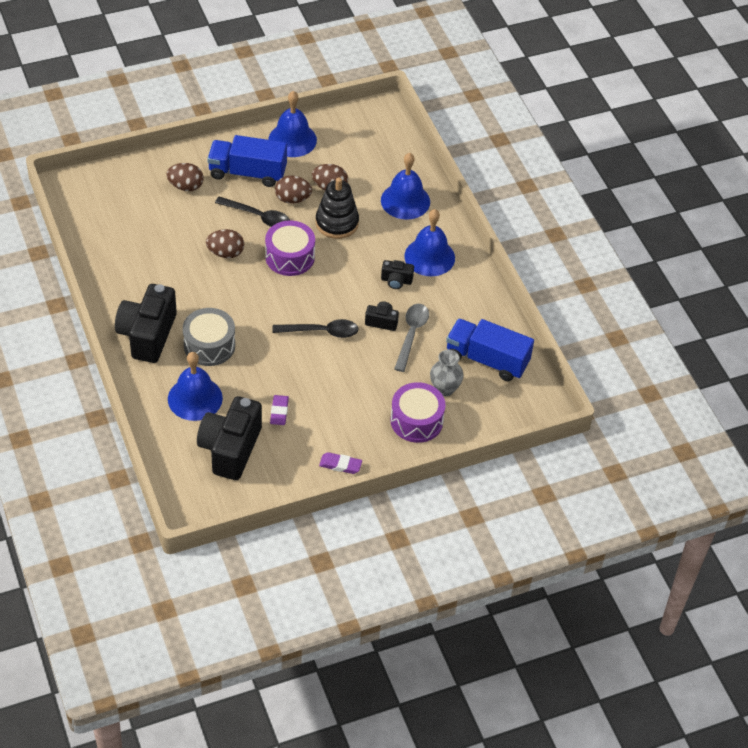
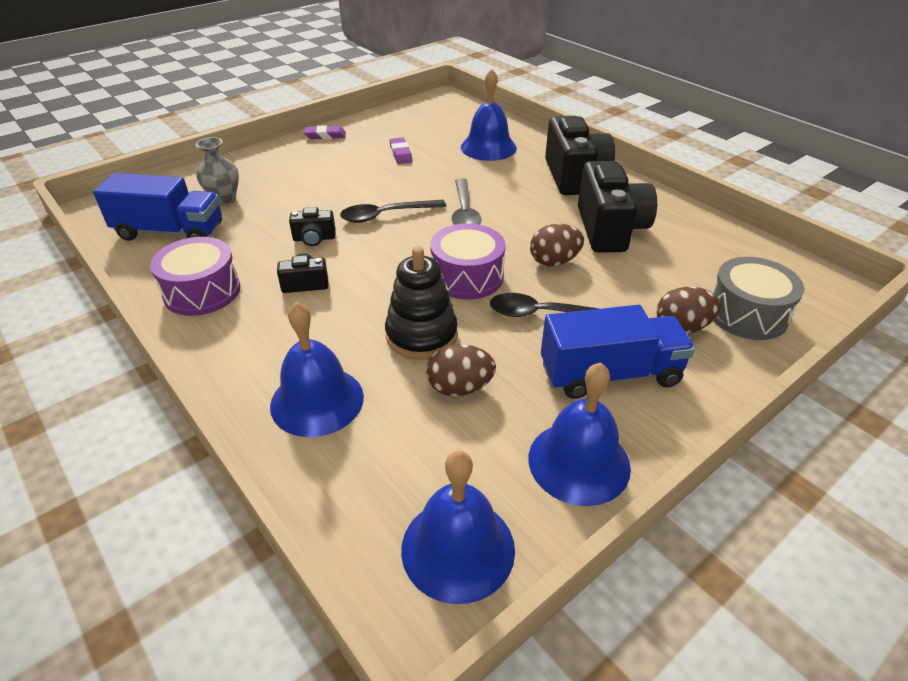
camera: 165 degrees right, 10 degrees down
grey drum [183,308,235,366] -> grey drum moved to [712,257,804,340]
black camera [197,396,262,480] -> black camera moved to [578,161,657,253]
brown egg [275,176,312,204] -> none
purple drum [390,382,446,443] -> purple drum moved to [150,237,240,316]
grey spoon [394,304,429,372] -> grey spoon moved to [452,178,482,225]
blue bell [404,209,455,276] -> blue bell moved to [401,451,515,604]

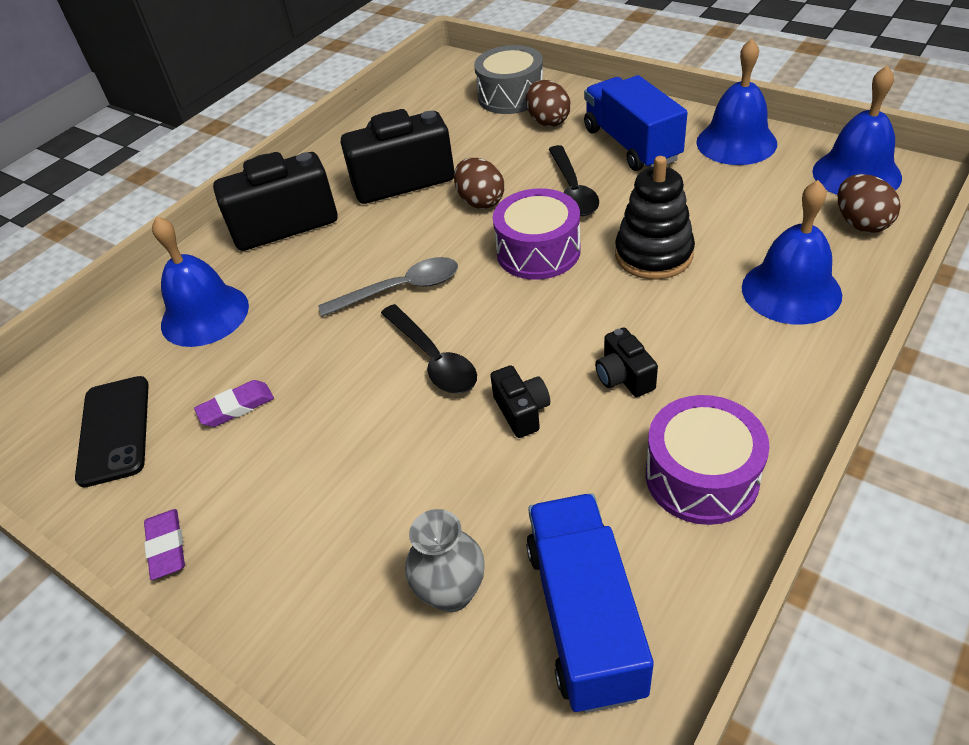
camera: 100 degrees left, 5 degrees up
brown egg [426,344,496,396] -> brown egg moved to [838,174,901,233]
none -> black phone [75,376,149,488]

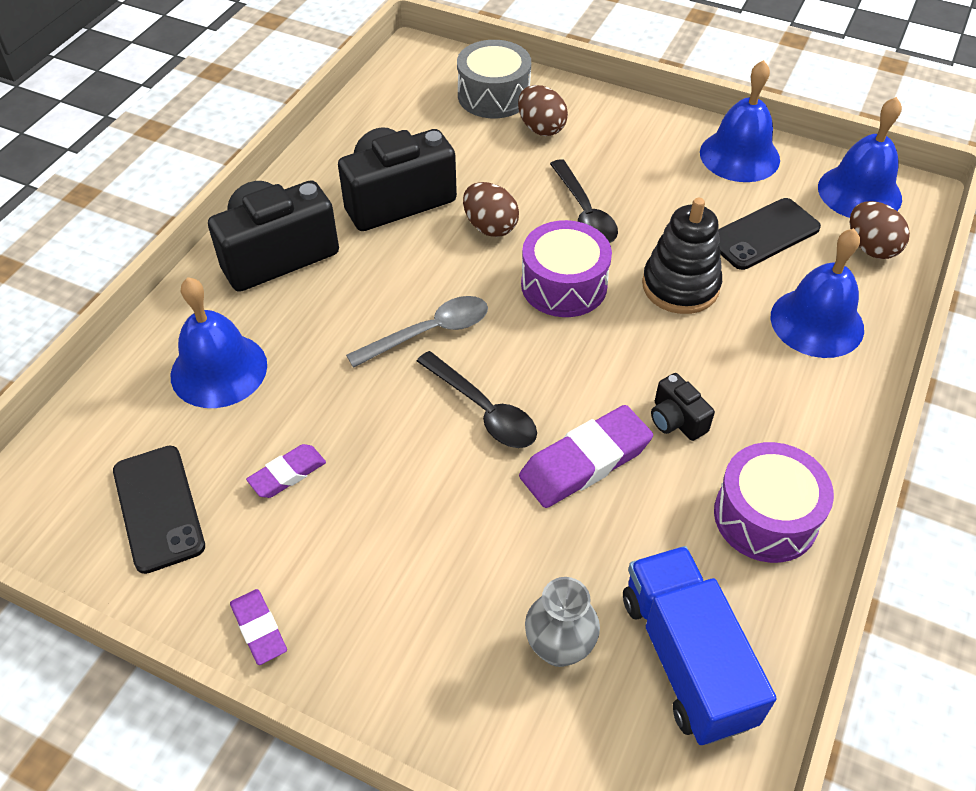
camera: 15 degrees left, 5 degrees up
black camera [490,365,550,438] -> purple eraser [519,405,653,508]
blue truck [584,75,688,171] -> none
none -> black phone [718,198,821,270]

